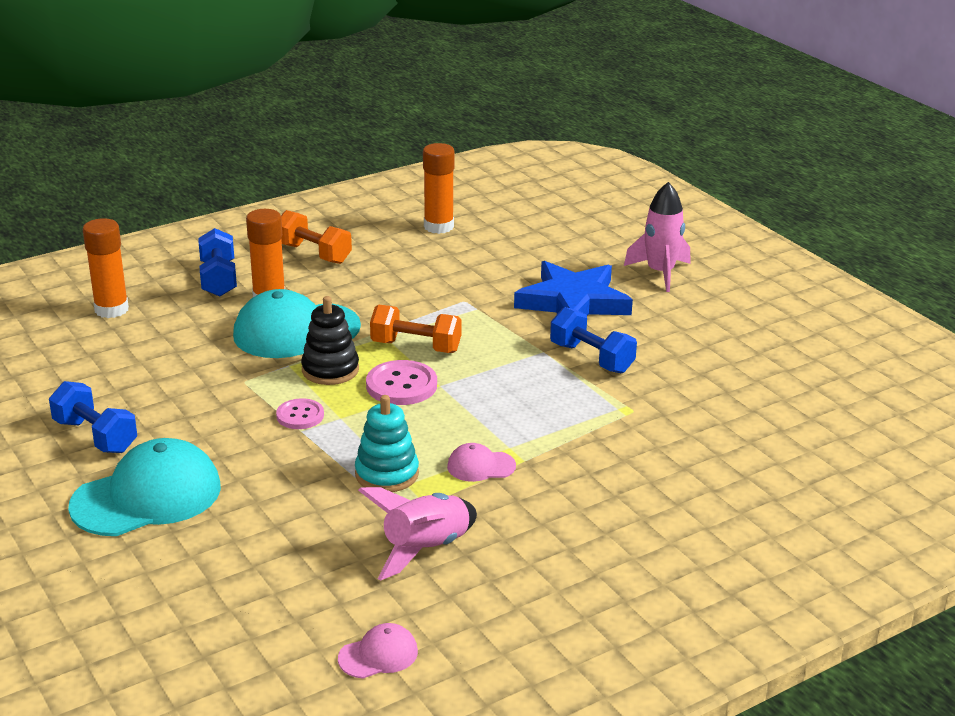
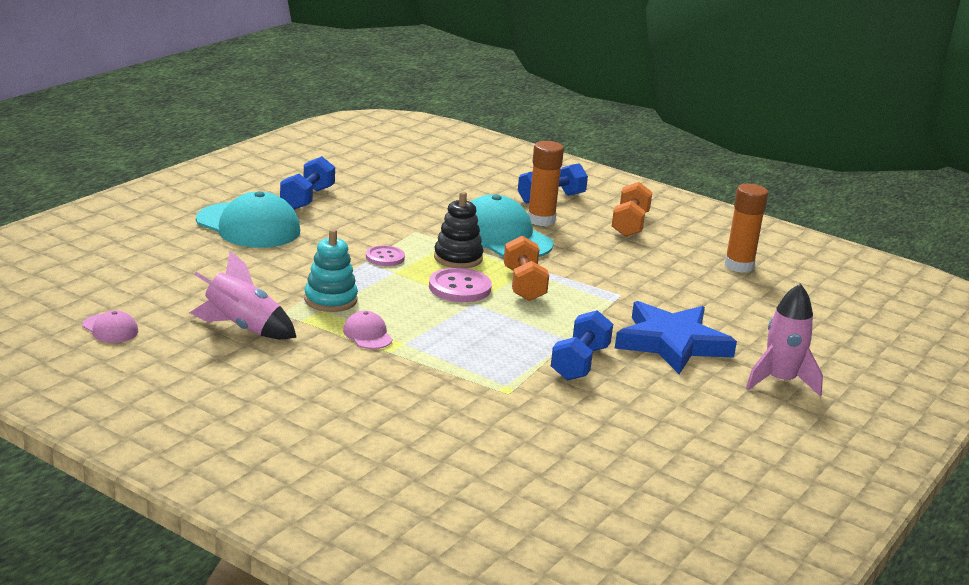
camera: 65 degrees right, 5 degrees down
orange glue stick [83,218,129,318] -> none

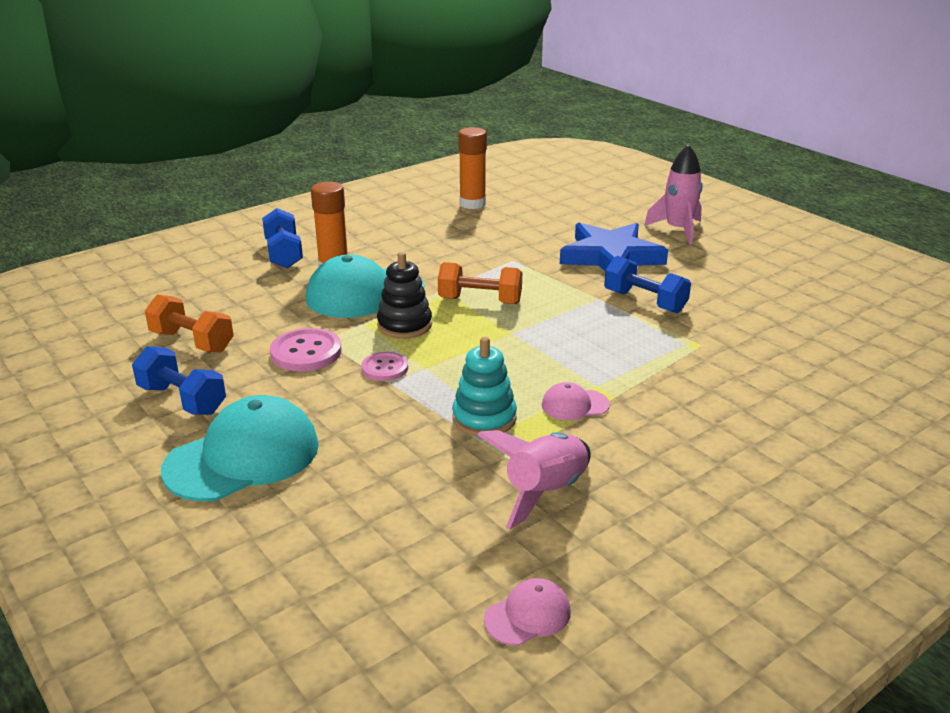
camera: 70 degrees left, 5 degrees up
pink button [429,268,492,302] -> pink button moved to [270,328,341,371]
orange dumbbell [612,182,652,237] -> orange dumbbell moved to [145,294,234,353]

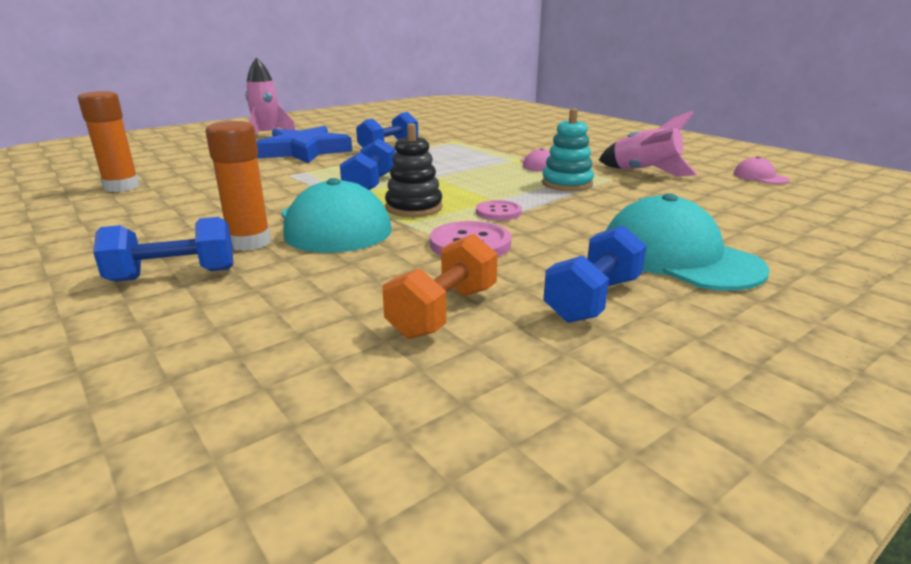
camera: 90 degrees left, 5 degrees down
orange dumbbell [438,262,522,304] -> blue dumbbell [340,139,395,190]

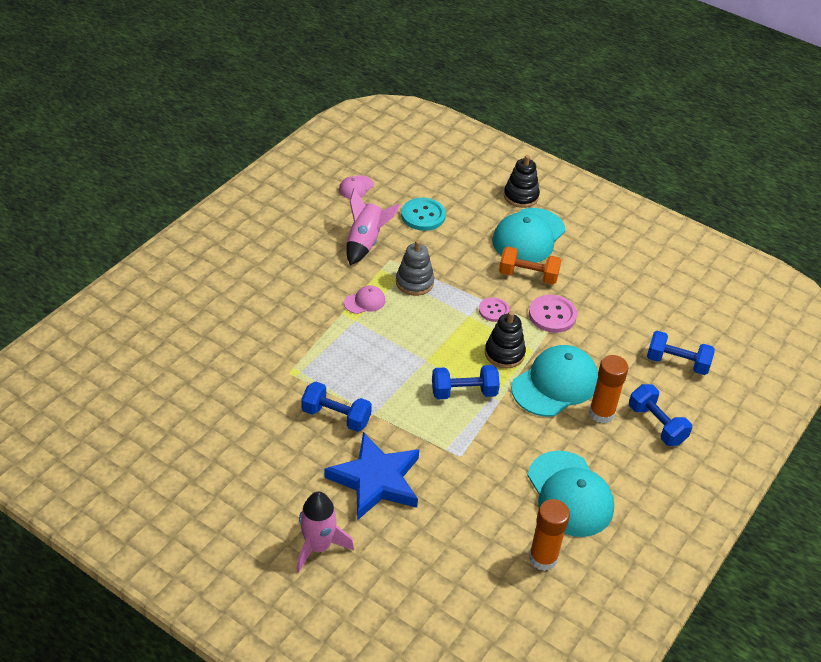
camera: 110 degrees left, 20 degrees up
orange dumbbell [383,234,498,339] -> orange dumbbell moved to [499,246,561,285]
turquoise stacking toy [542,108,594,191] -> grey stacking toy [396,240,434,296]
blue dumbbell [543,226,647,323] -> blue dumbbell moved to [647,331,715,375]
none -> turquoise button [401,198,446,231]
none -> black stacking toy [504,155,540,208]
none -> turquoise cap [527,451,614,537]

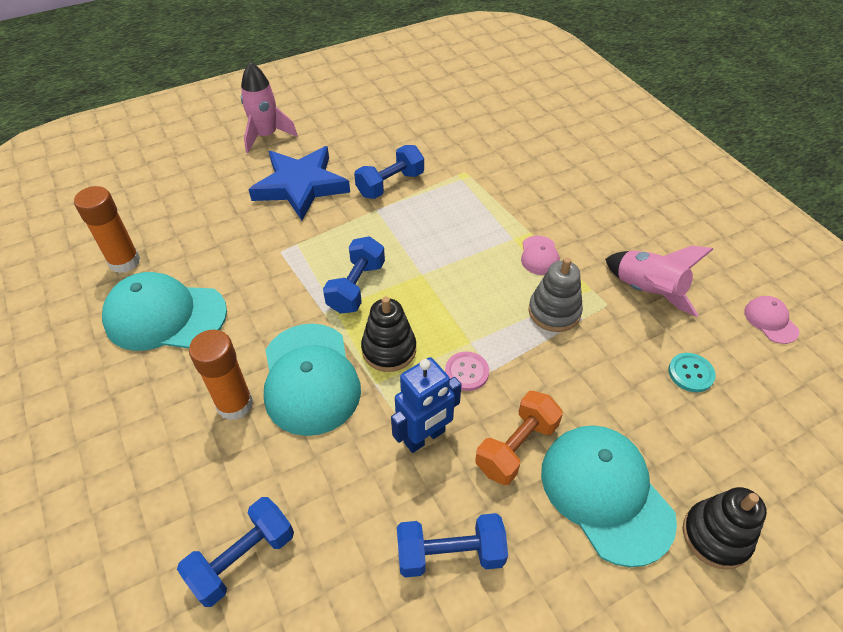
camera: 120 degrees right, 5 degrees up
turquoise button [401,198,446,231] -> turquoise button [668,353,715,392], size x0.64
pink button [529,295,577,333] -> blue robot [391,357,462,453]
blue dumbbell [629,384,692,446] -> blue dumbbell moved to [397,513,508,578]

